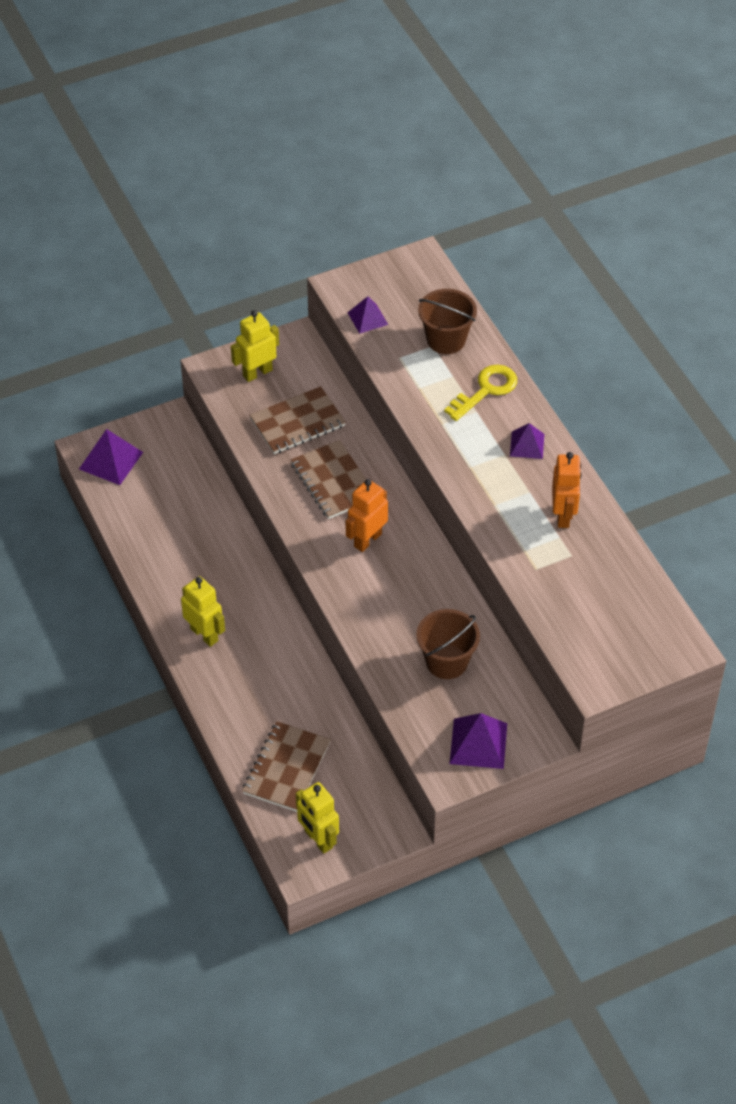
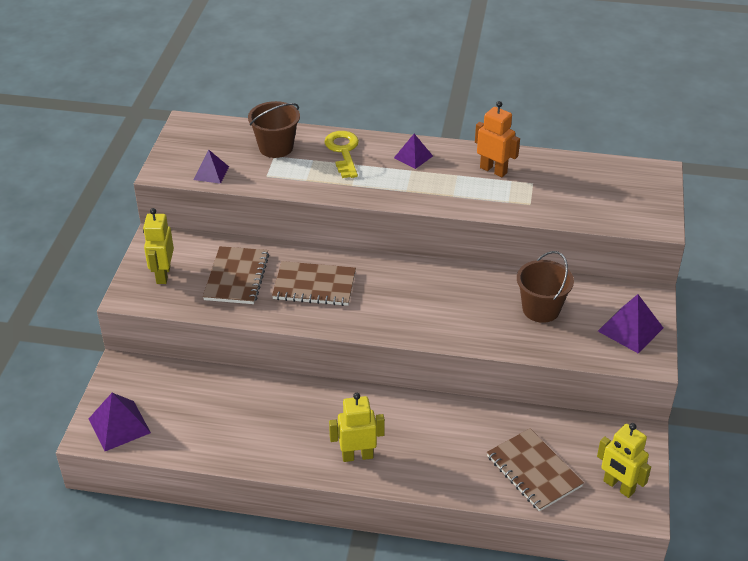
camera: 55 degrees left, 10 degrees down
yellow robot [296,782,339,854] -> yellow robot turned 45 degrees clockwise [597,423,651,498]
orange robot [346,479,388,552] -> none

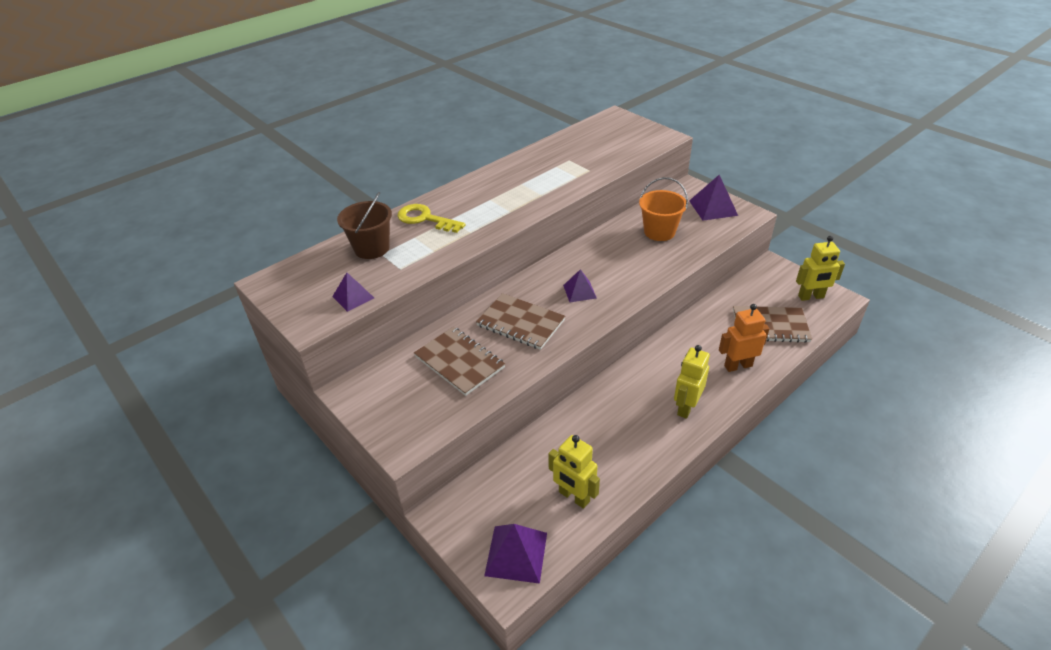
camera: 50 degrees left, 0 degrees up
yellow robot [143,208,174,284] -> yellow robot moved to [548,435,600,509]
brown notebook [272,261,356,306] -> brown notebook turned 75 degrees clockwise [476,293,565,350]
purple pyramid [394,134,433,169] -> purple pyramid moved to [563,269,597,302]
orange robot [475,101,520,177] -> orange robot moved to [719,304,770,372]
brown bucket [517,251,574,323] -> orange bucket [639,177,688,241]

